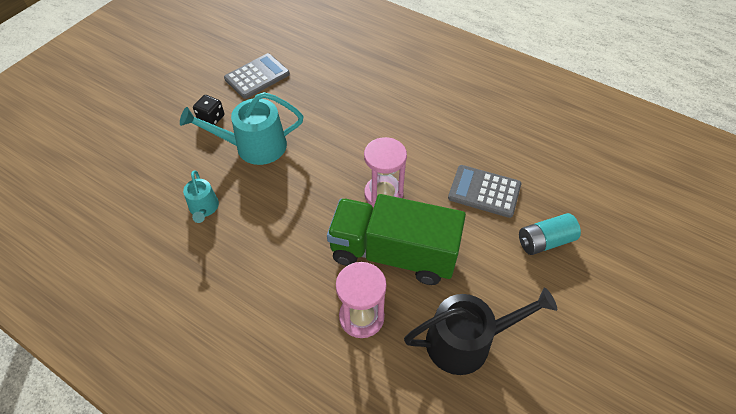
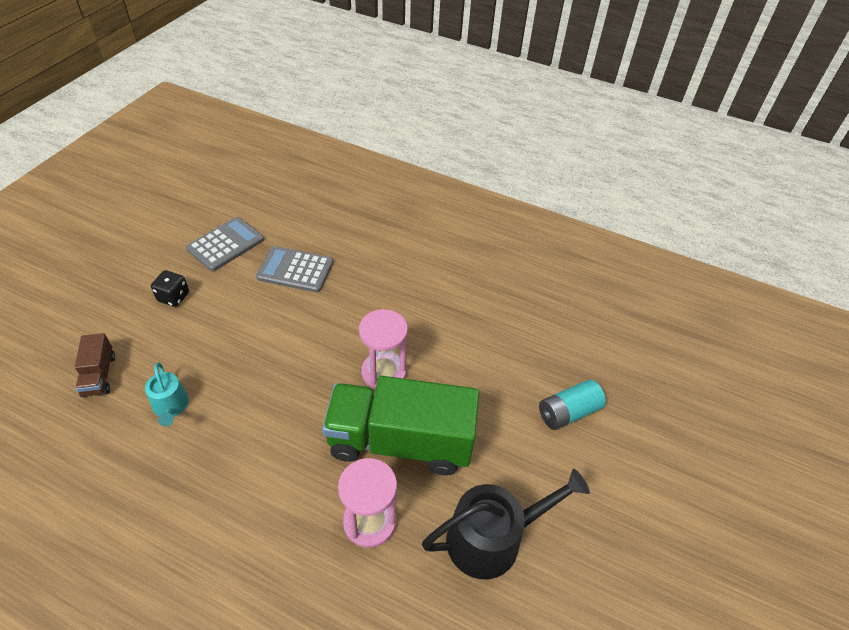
camera: 10 degrees left, 5 degrees down
turquoise watering can [180,92,303,165] -> none
grey calculator [448,165,521,218] -> grey calculator moved to [256,246,333,292]
none -> brown truck [75,333,115,397]

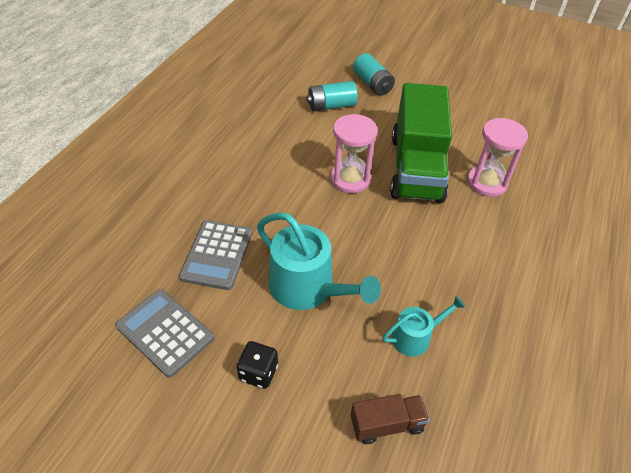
camera: 90 degrees left, 0 degrees up
black watering can [422,469,590,579] -> none
none -> turquoise watering can [257,212,381,310]
none -> turquoise battery [307,81,358,111]

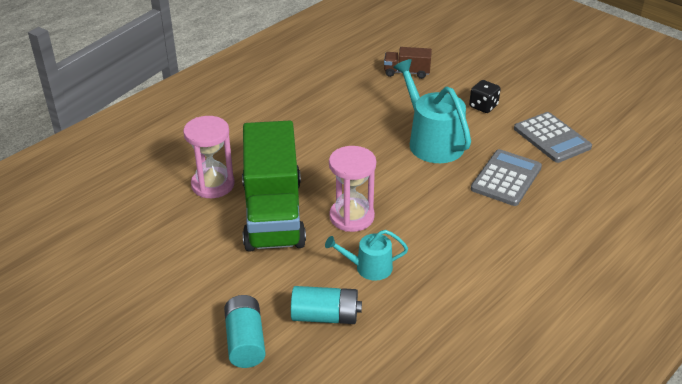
camera: 160 degrees left, 10 degrees down
turquoise watering can [383,296,465,357] -> turquoise watering can moved to [325,230,408,281]
green truck [390,83,452,203] -> green truck turned 150 degrees clockwise [242,121,306,252]

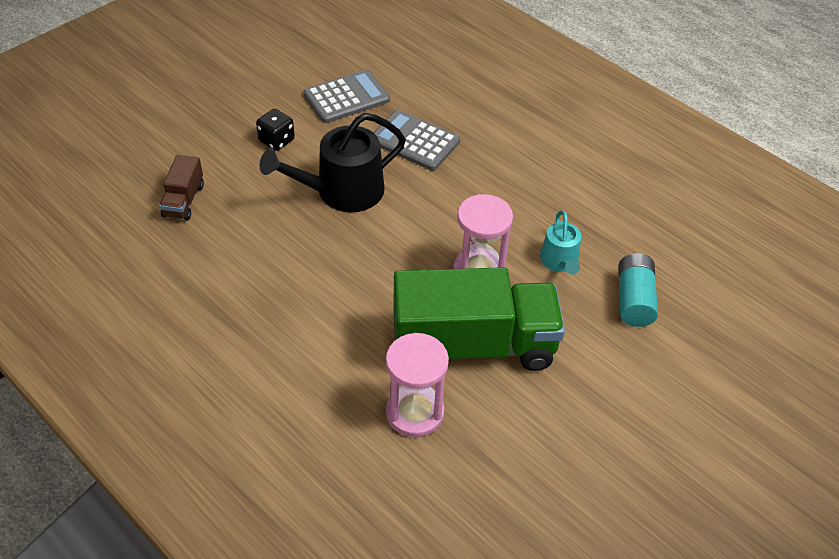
camera: 90 degrees left, 10 degrees up
turquoise battery [224,295,266,368] -> none
turquoise watering can [393,59,471,163] -> black watering can [259,113,406,212]

